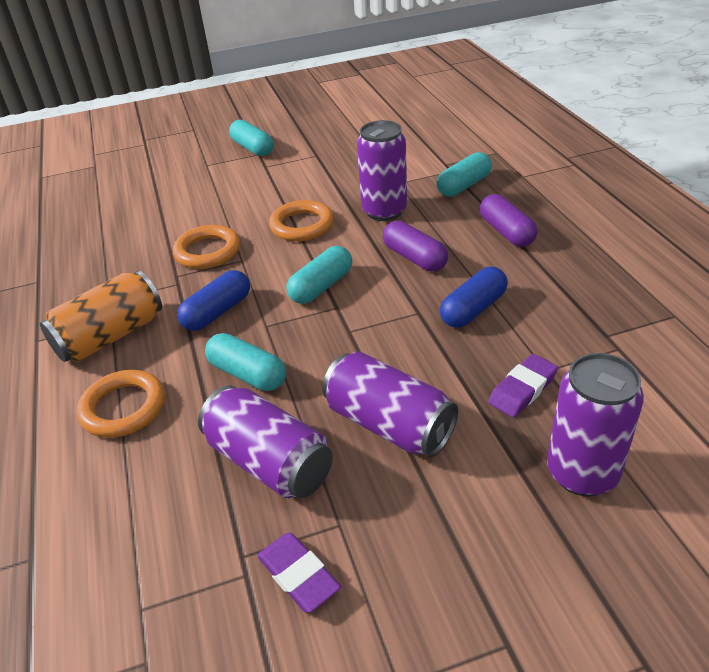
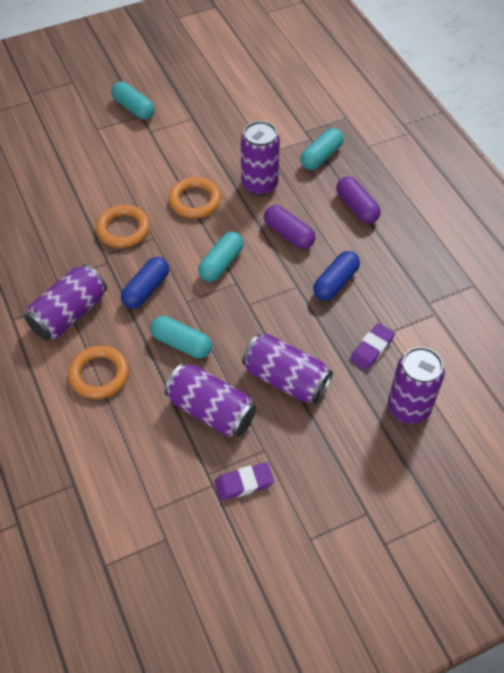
camera: 10 degrees left, 15 degrees up
orange can [40,270,162,362] -> purple can [24,264,107,340]
purple eraser [257,533,341,613] -> purple eraser turned 60 degrees counterclockwise [214,462,274,501]

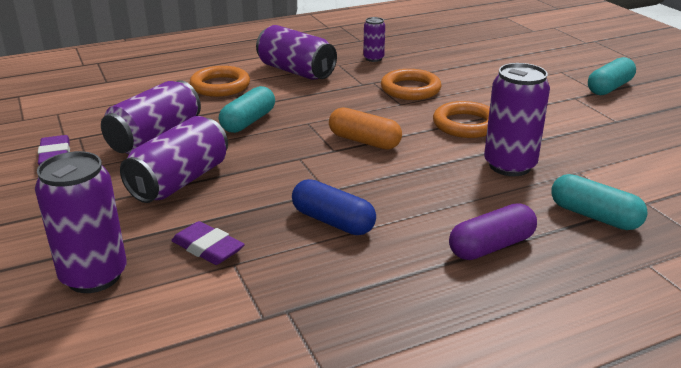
camera: 90 degrees right, 25 degrees down
blue capsule [121,257,169,309] -> none
turquoise capsule [198,232,244,282] -> orange capsule [329,107,402,150]
purple capsule [264,205,316,249] -> none
none -> purple can [363,17,385,62]

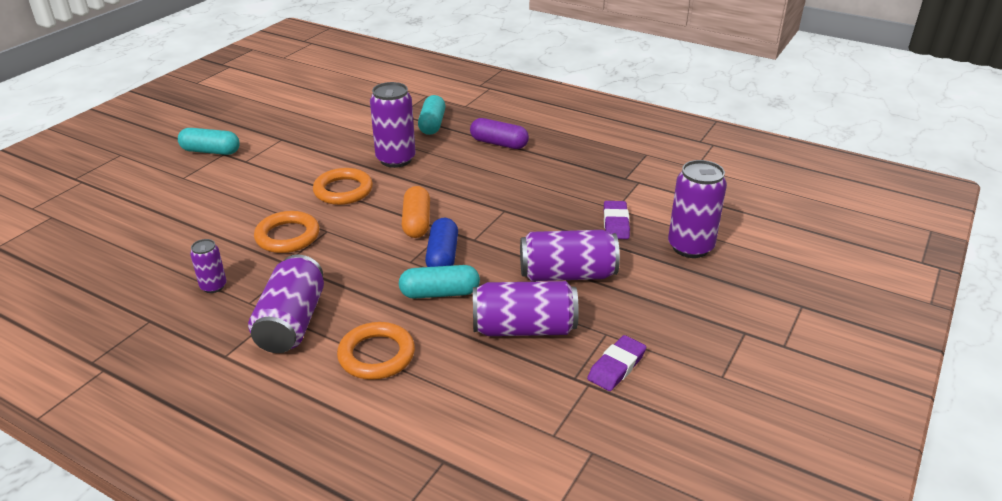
camera: 125 degrees left, 5 degrees up
blue capsule [292,179,376,235] -> blue capsule moved to [425,218,458,267]

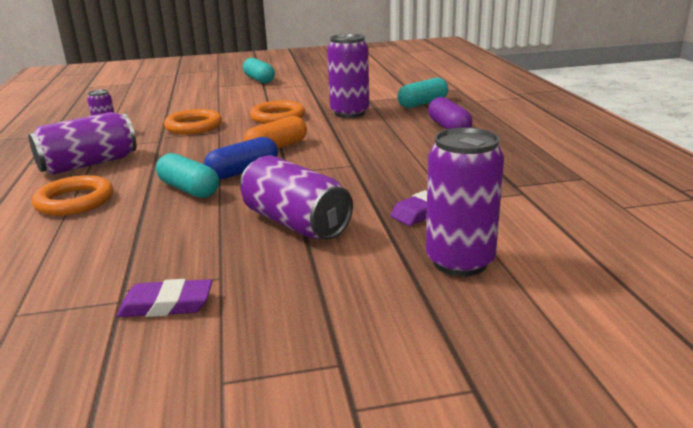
camera: 50 degrees right, 10 degrees down
purple can [473,281,579,336] -> none

